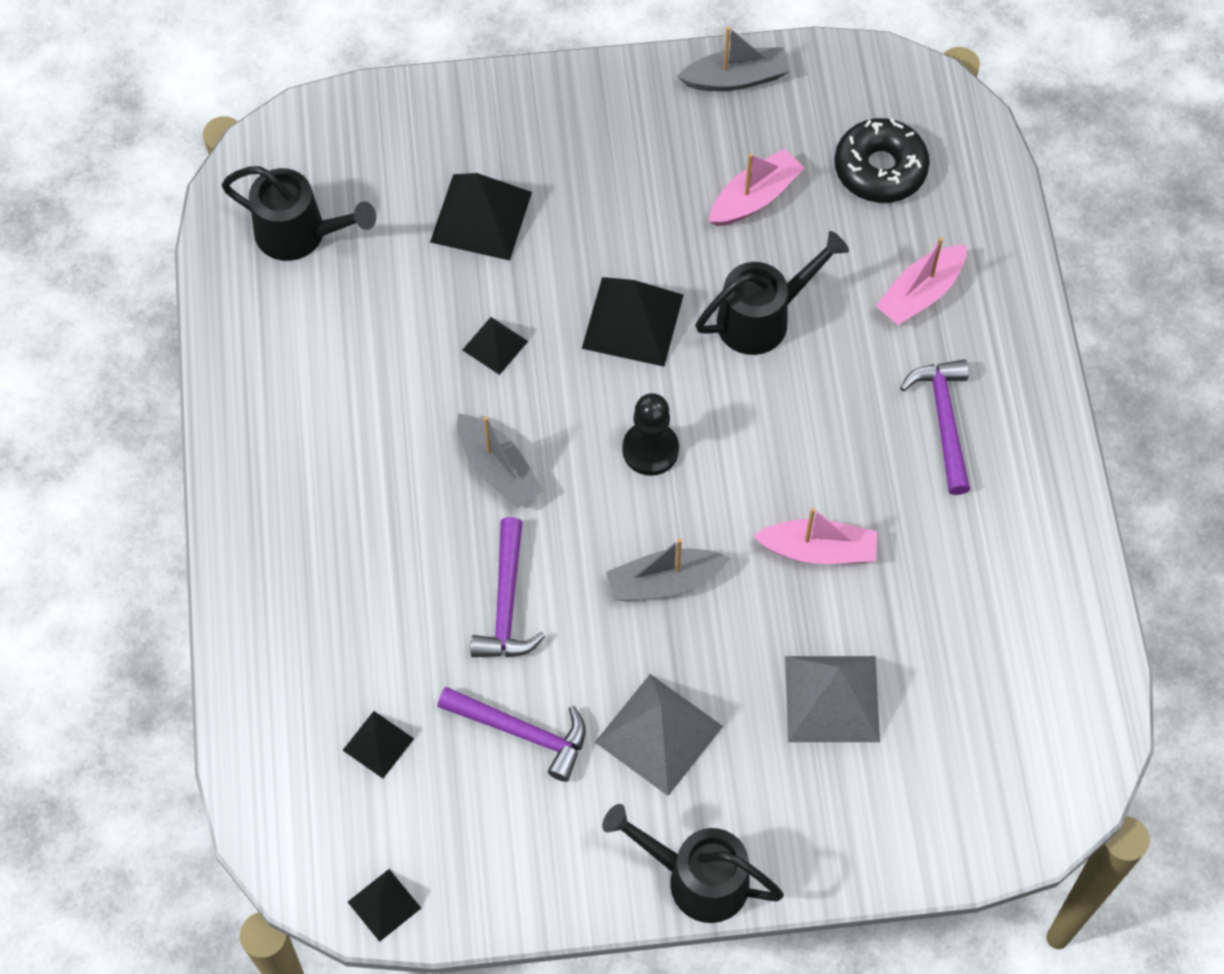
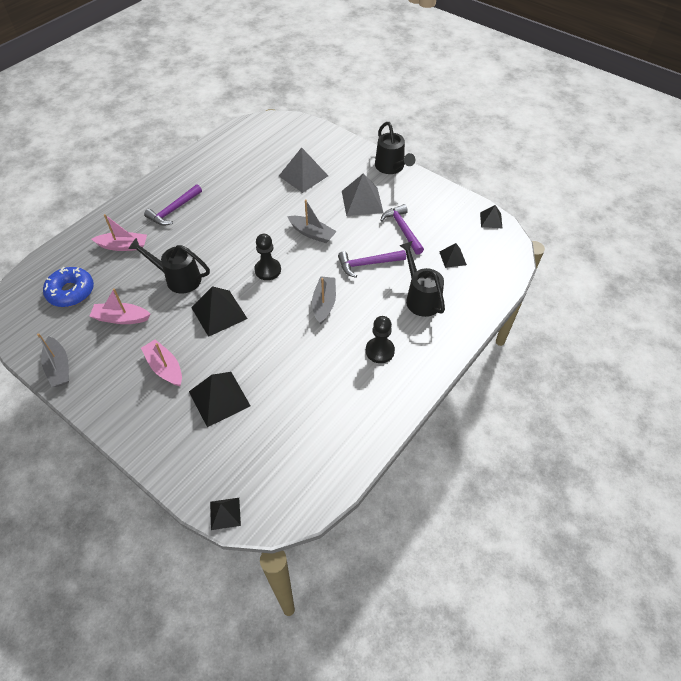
camera: 135 degrees left, 10 degrees down
black watering can [222,166,376,261] -> black watering can moved to [399,241,445,317]
black pyramid [462,317,528,375] -> black pyramid moved to [210,498,241,530]
purple hammer [471,517,546,657] -> purple hammer turned 150 degrees counterclockwise [338,250,406,278]
grey boat [677,27,790,91] -> grey boat turned 150 degrees counterclockwise [37,333,69,387]
pink boat [753,507,877,564] -> pink boat moved to [141,339,182,386]
black donut [834,118,930,203] -> blue donut [43,267,94,307]
none -> black pawn [366,316,395,363]

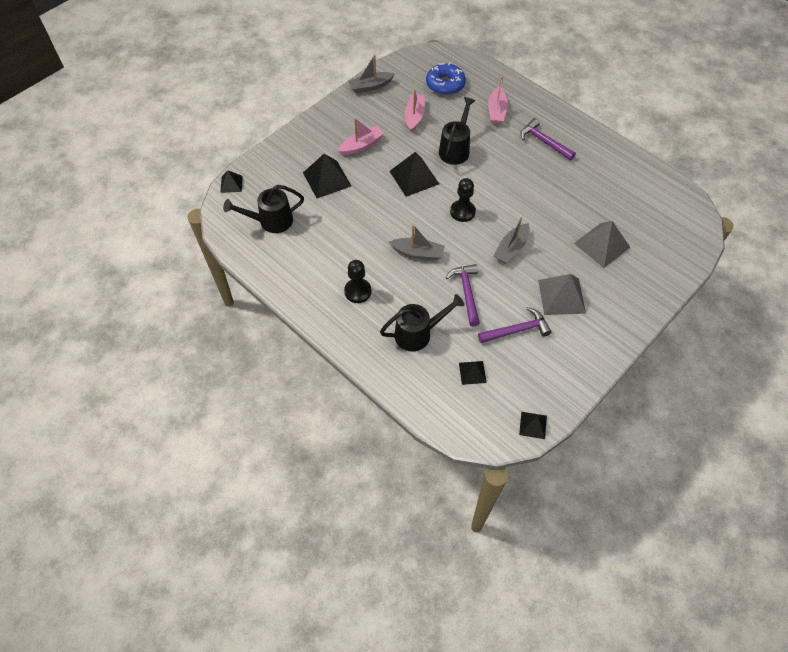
camera: 95 degrees right, 5 degrees up
black watering can [375,122,415,174] -> black watering can moved to [223,185,304,233]

